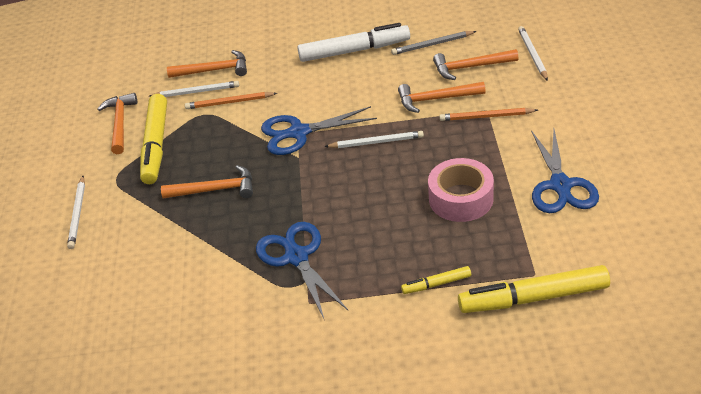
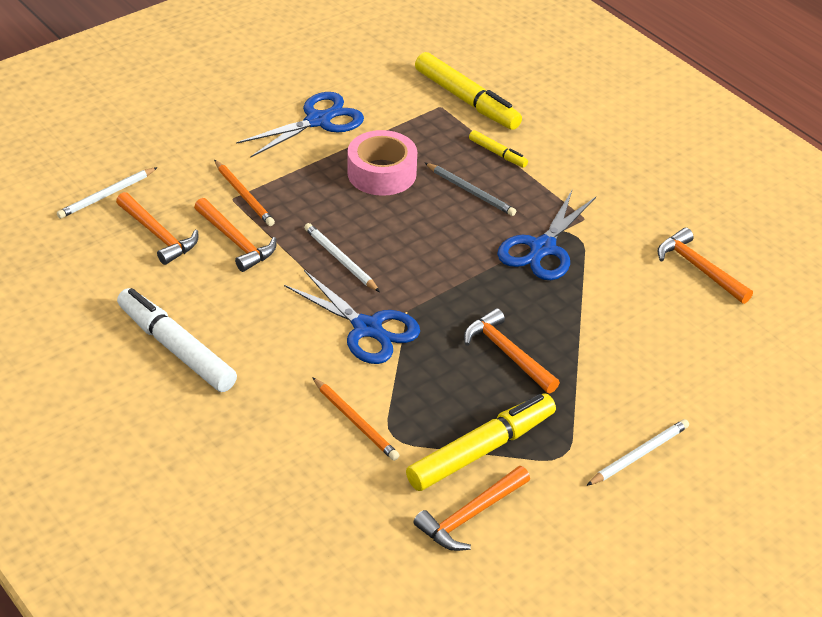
camera: 130 degrees left, 0 degrees up
white pencil [149,81,239,97] -> none
orange hammer [167,50,247,78] -> orange hammer moved to [657,228,753,304]
grey pencil [391,31,477,55] -> grey pencil moved to [425,163,516,216]

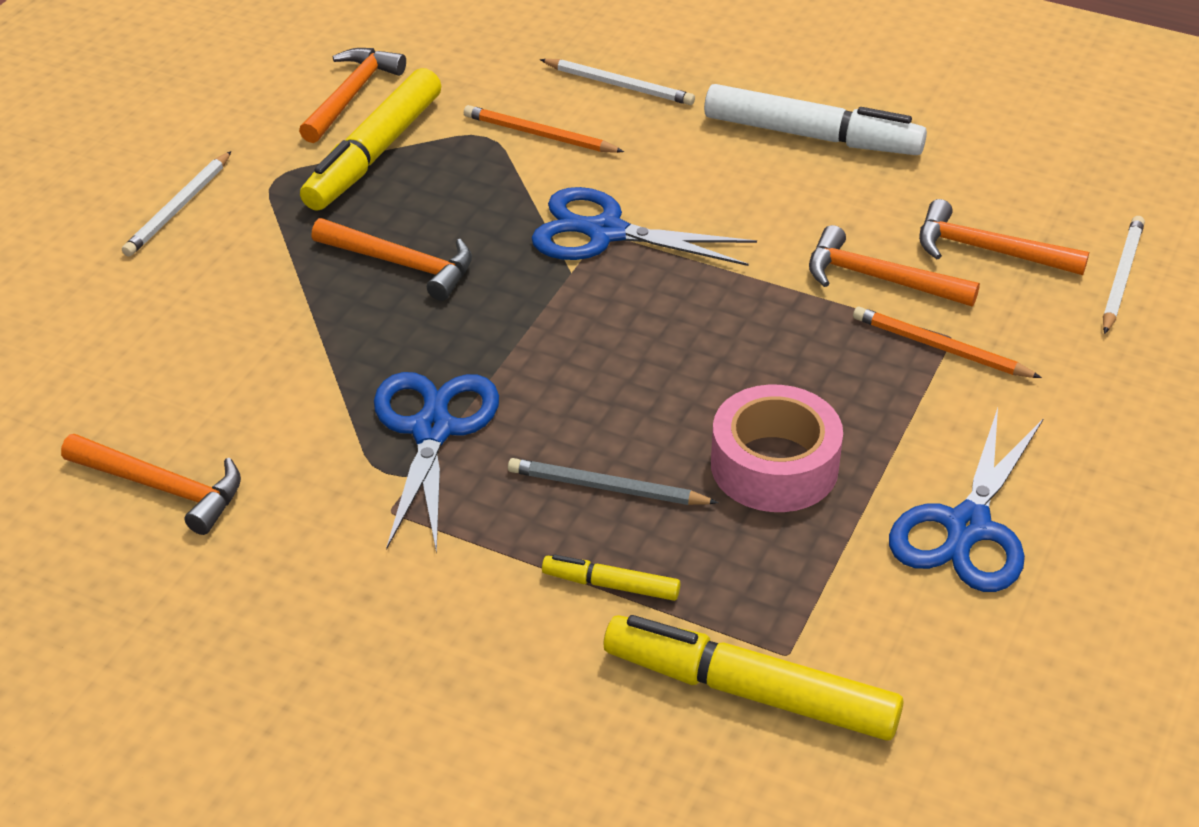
camera: 155 degrees right, 0 degrees up
white pencil [304,223,380,292] -> white pencil moved to [540,59,695,105]

